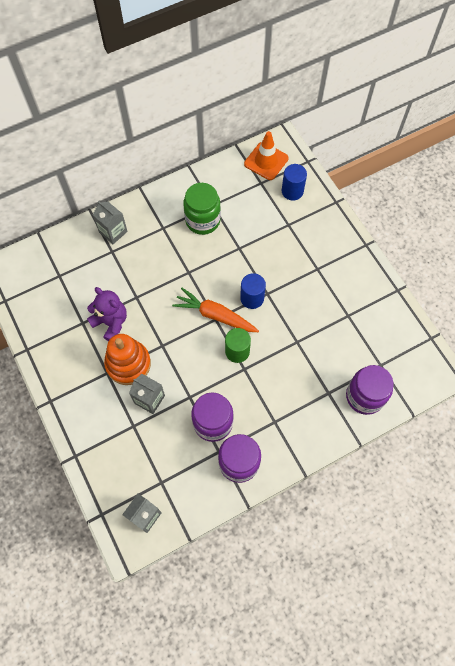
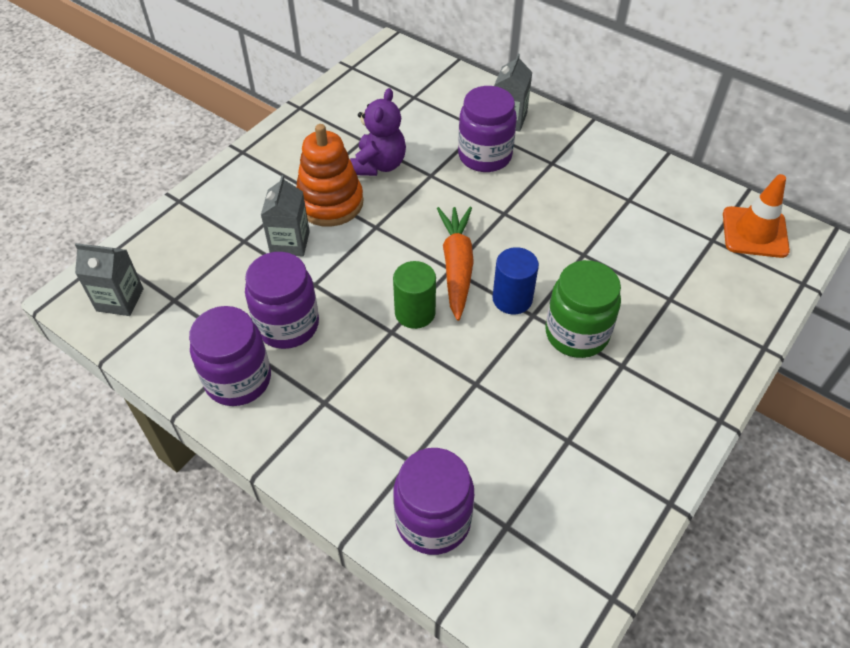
camera: 65 degrees right, 15 degrees down
green jar [183,183,221,235] -> green jar moved to [545,260,621,358]
blue cylinder [282,164,307,201] -> none
none -> purple jar [458,86,517,172]

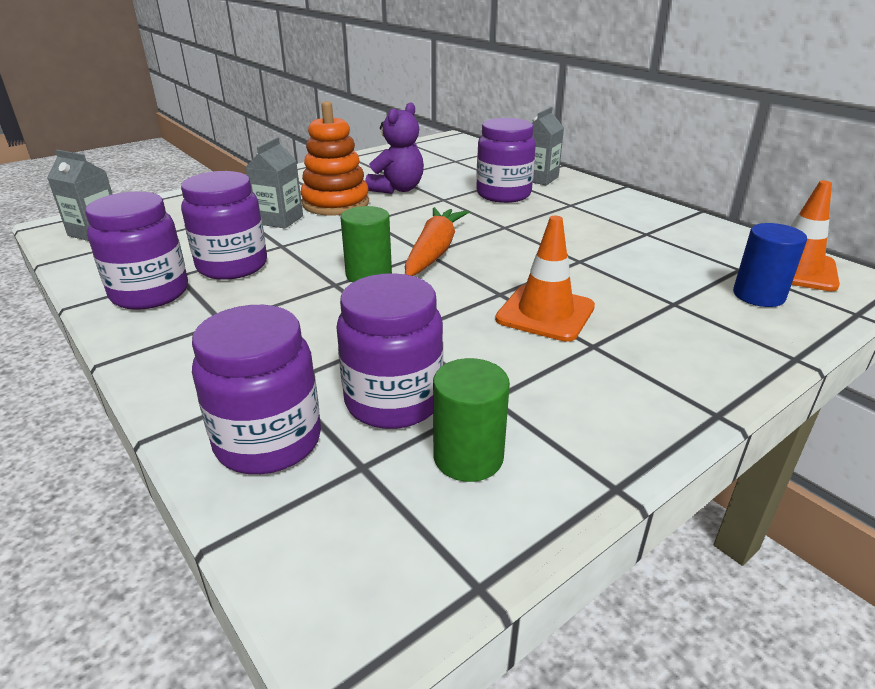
camera: 15 degrees right, 20 degrees down
blue cylinder [493,247,539,315] -> blue cylinder moved to [733,223,807,307]
green jar [545,260,621,358] -> orange traffic cone [495,216,595,342]
none -> purple jar [336,273,443,429]
none -> green cylinder [433,358,510,482]

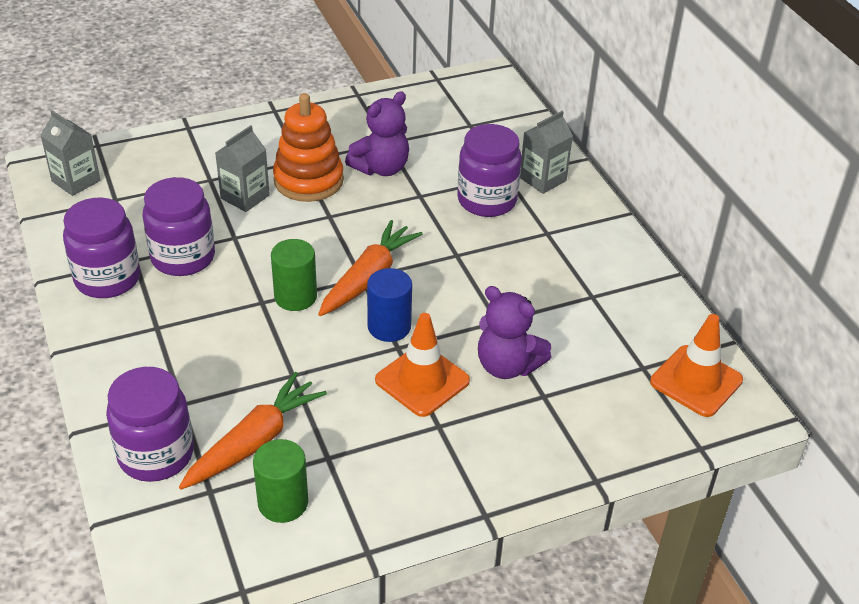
camera: 15 degrees right, 10 degrees up
purple jar [336,273,443,429] -> orange carrot [179,372,327,490]
blue cylinder [733,223,807,307] -> blue cylinder moved to [367,268,412,342]
none -> purple teddy bear [478,286,551,379]

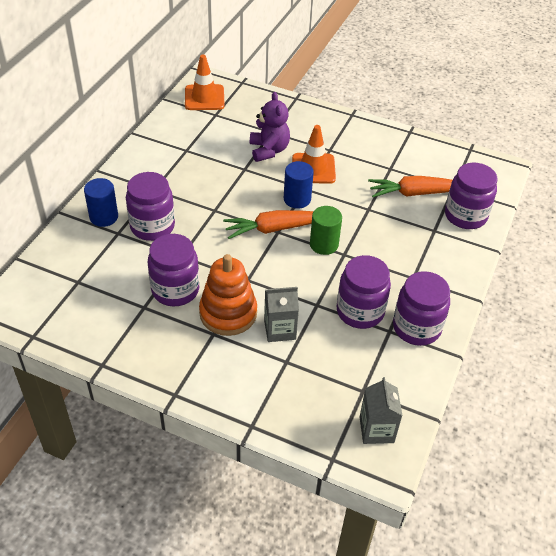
camera: 135 degrees left, 5 degrees up
green cylinder [253,439,308,523] -> none
purple teddy bear [345,91,409,176] -> purple jar [148,234,199,306]
grey carton [520,111,573,194] -> blue cylinder [84,178,118,227]

